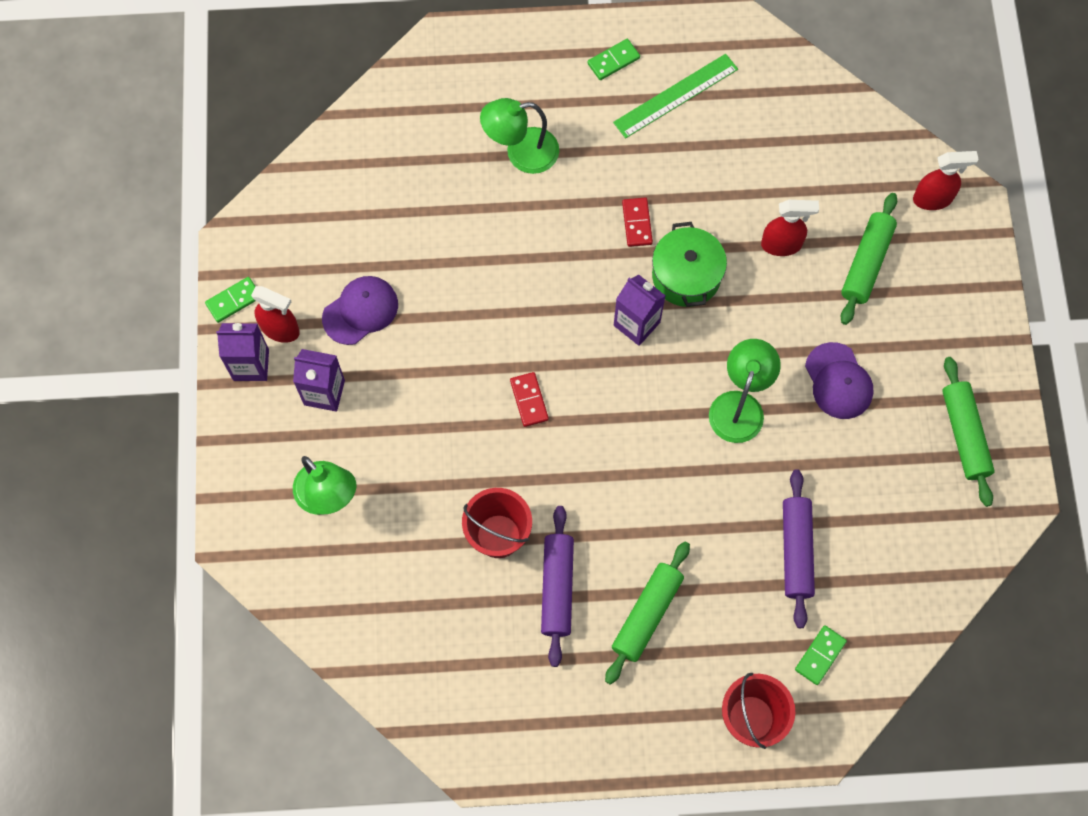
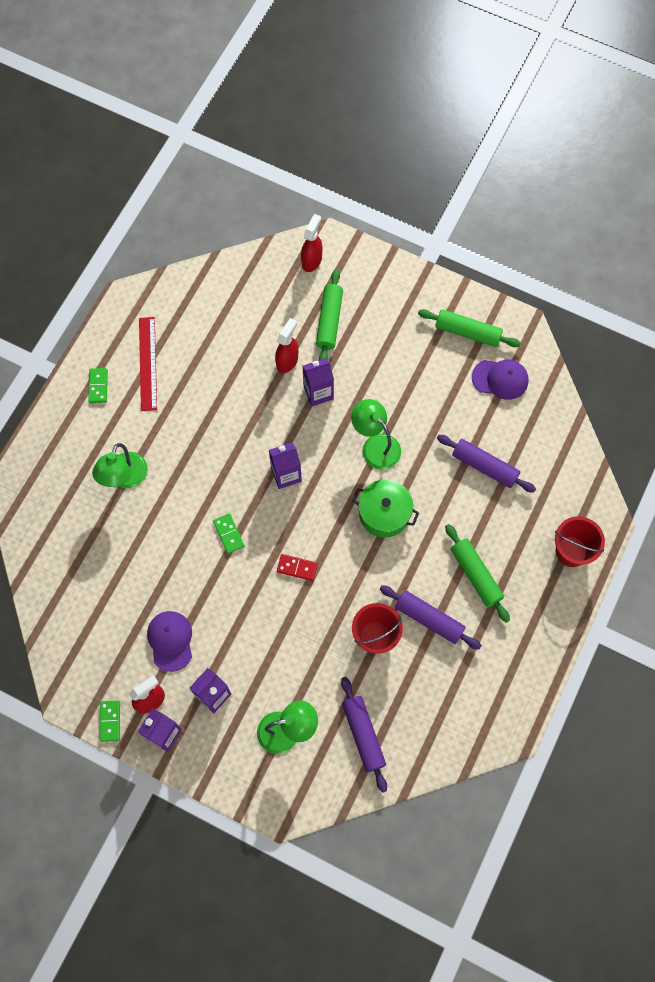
camera: 60 degrees left, 0 degrees up
green ruler [613,54,738,138] -> red ruler [139,317,157,411]
red domino [622,198,653,247] -> none
green pot [652,222,727,307] -> green pot moved to [352,479,419,537]
green domino [795,625,847,685] -> green domino moved to [213,513,244,554]
purple cap [805,342,873,419] -> purple cap moved to [472,360,528,400]
green rolling pin [841,193,897,325] -> green rolling pin turned 45 degrees clockwise [316,269,343,361]
none -> purple carton [303,358,334,407]
none -> purple rolling pin [341,677,387,793]

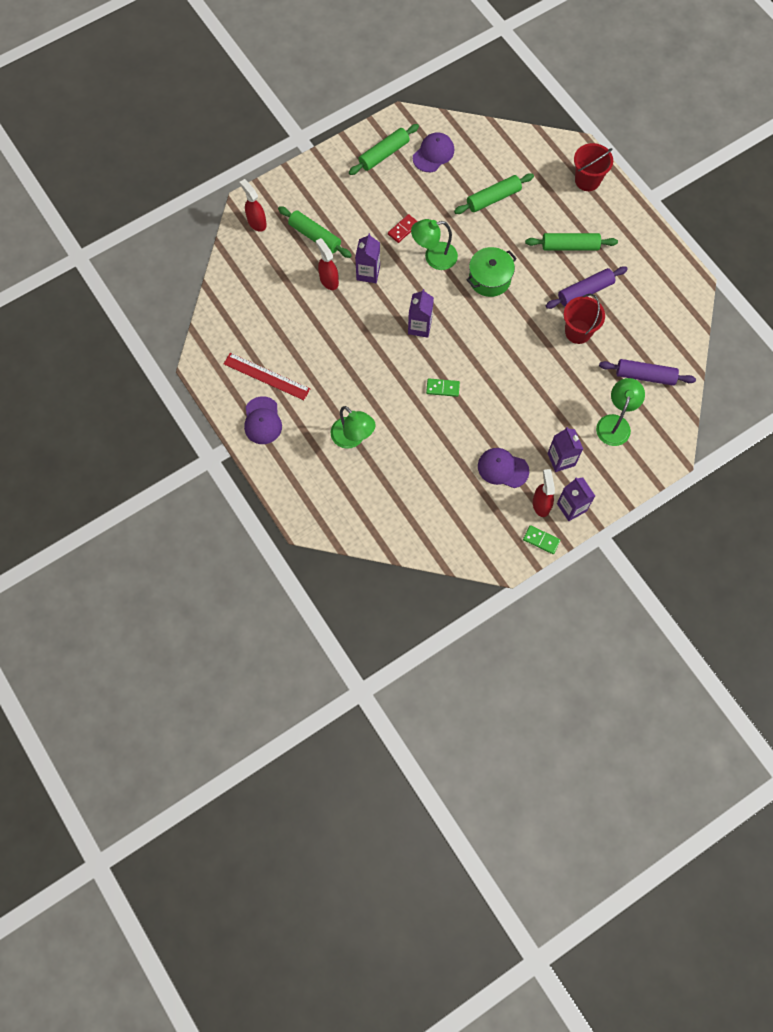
camera: 60 degrees left, 0 degrees up
green domino [88,368,108,403] -> purple cap [244,396,282,444]
red domino [277,554,318,581] -> red domino moved to [388,214,418,243]
purple rolling pin [437,435,536,493] -> green rolling pin [454,173,534,214]

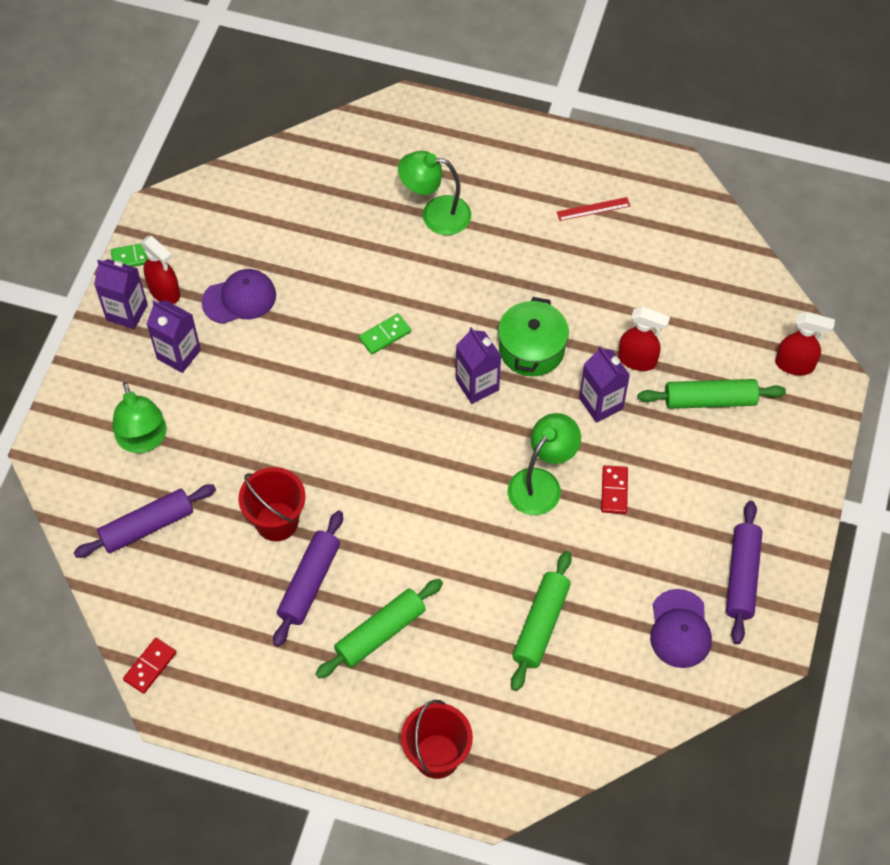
camera: 140 degrees right, 10 degrees down
red ruler [224,353,310,400] -> red ruler [557,197,630,221], size x0.56
purple cap [244,396,282,444] -> none
green rolling pin [349,124,419,175] -> purple rolling pin [726,501,763,644]
green pot [466,247,517,297] -> green pot moved to [498,297,569,376]
none -> red domino [123,638,177,694]

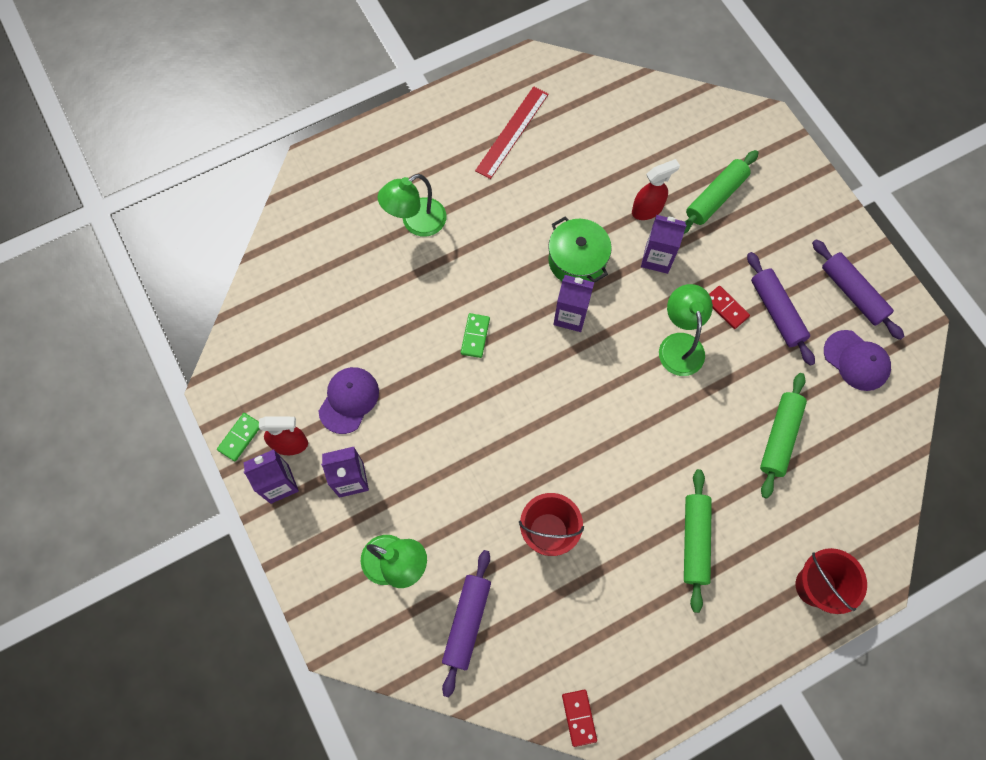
camera: 45 degrees left, 10 degrees up
purple rolling pin [273,511,343,647] -> purple rolling pin moved to [747,252,815,366]
green rolling pin [511,551,572,691] -> green rolling pin turned 45 degrees clockwise [760,373,807,499]
red ruler [557,197,630,221] -> red ruler [475,86,549,179], size x1.78
red spray bottle [775,312,835,375] -> none

